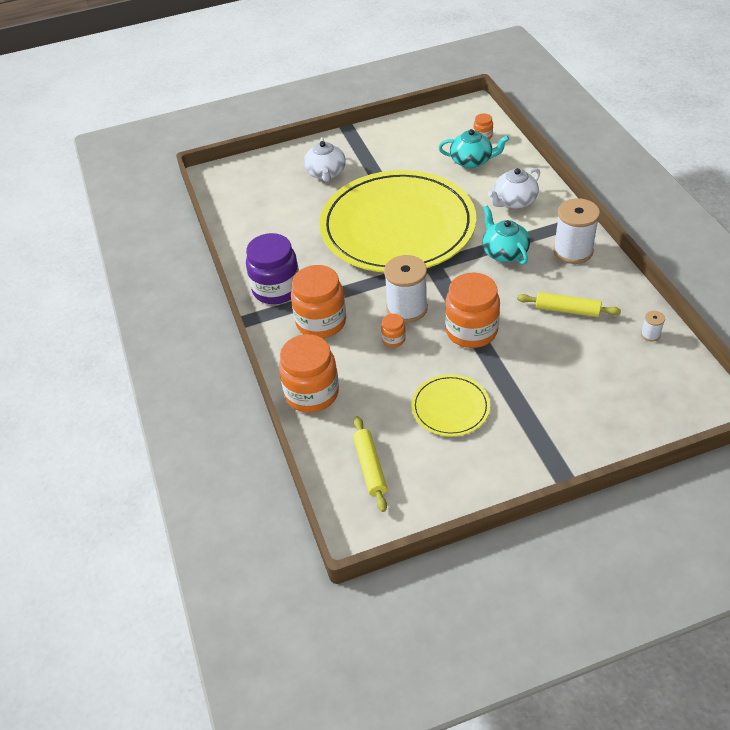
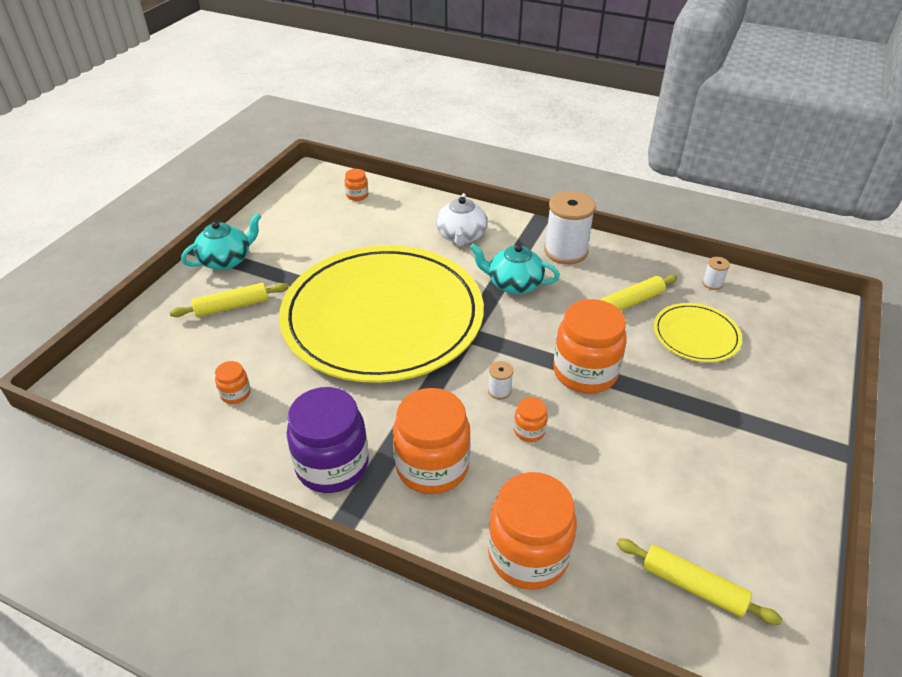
camera: 50 degrees left, 5 degrees down
white teapot [304,137,346,182] -> yellow rolling pin [169,283,289,317]
white spool [384,255,428,323] -> white spool [488,361,513,399], size x0.44
yellow plate [411,374,490,437] -> yellow plate moved to [654,303,742,362]
turquoise teapot [438,129,509,168] -> turquoise teapot moved to [181,213,261,270]
none -> orange jar [215,361,251,404]

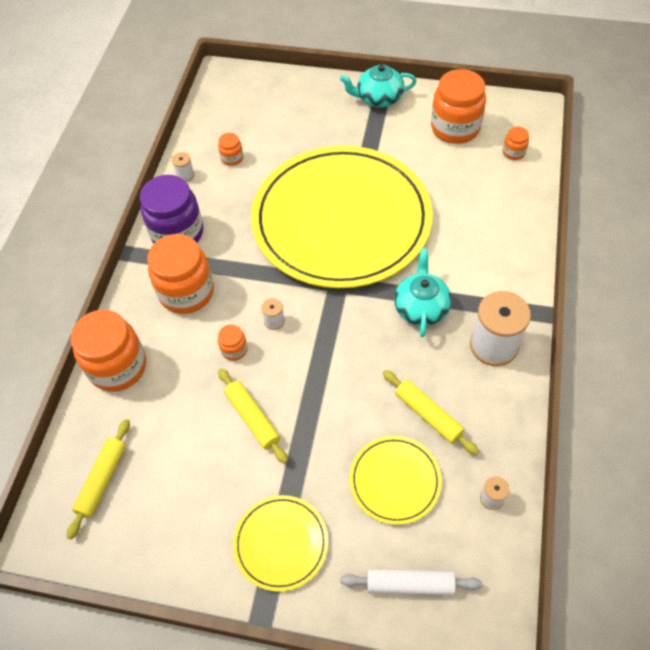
camera: 80 degrees right, 15 degrees up
yellow rolling pin [169,283,289,317] -> yellow rolling pin moved to [218,368,288,464]
turquoise teapot [181,213,261,270] -> turquoise teapot turned 135 degrees clockwise [340,64,417,108]
white teapot [436,193,488,247] -> none
orange jar [553,299,627,394] -> orange jar moved to [431,69,486,144]
none -> white spool [172,152,195,182]
none -> yellow plate [233,495,328,592]
none -> white rolling pin [340,569,482,595]

